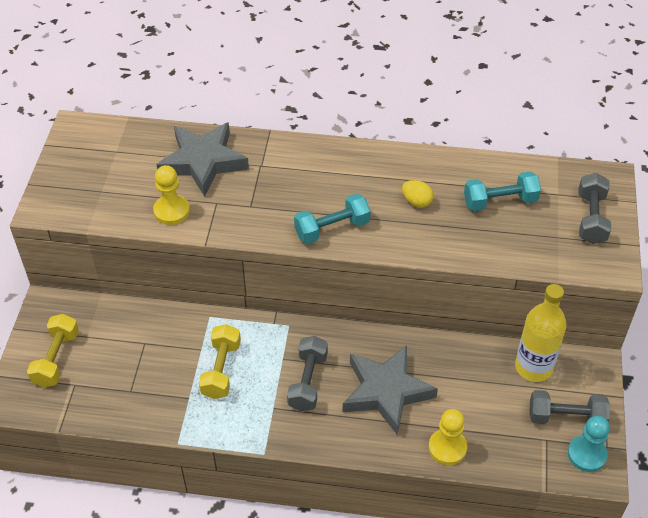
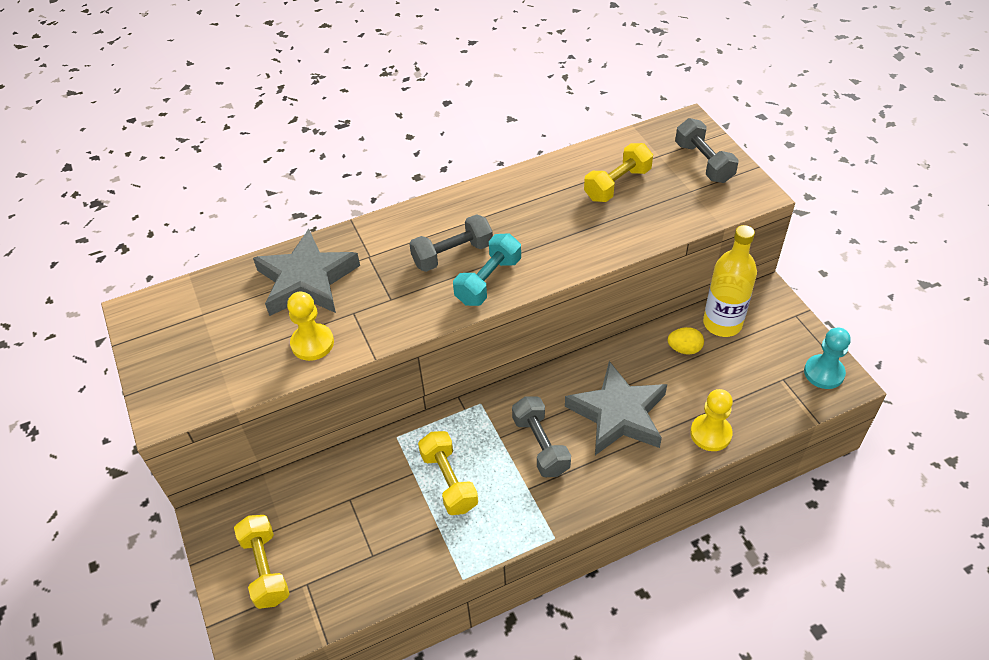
camera: 30 degrees left, 0 degrees up
yellow egg [402,180,434,208] -> yellow egg moved to [668,327,704,355]
turquoise dumbbell [464,171,541,211] -> yellow dumbbell [584,143,653,202]
grey dumbbell [529,390,610,424] -> grey dumbbell moved to [409,214,493,272]

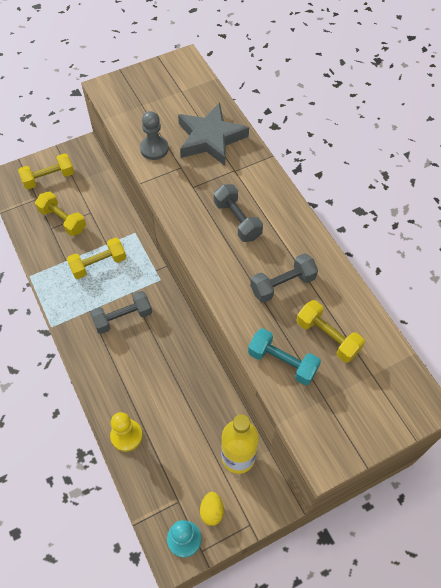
camera: 85 degrees right, 10 degrees up
yellow pawn [287,292,334,361] -> grey pawn [140,111,169,160]
turquoise dumbbell [453,233,521,306] -> turquoise dumbbell moved to [248,328,321,385]
grey star [565,361,667,455] -> none
yellow egg [668,327,704,355] -> yellow egg moved to [200,492,224,526]
grey dumbbell [675,118,739,183] -> grey dumbbell moved to [250,253,318,303]
none -> yellow dumbbell [35,191,86,236]

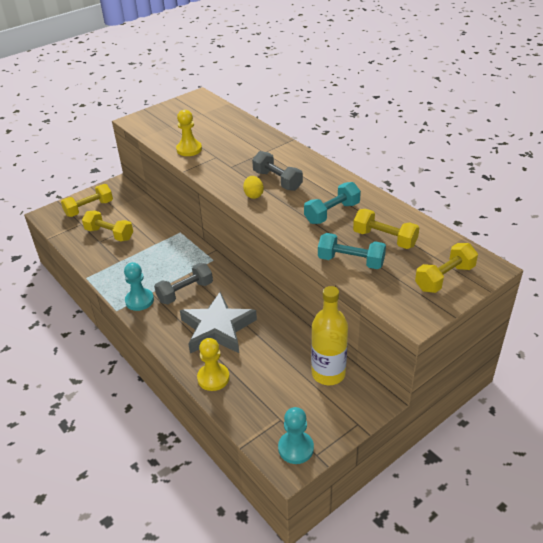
camera: 10 degrees left, 20 degrees down
yellow dumbbell [67,238,126,279] -> yellow dumbbell moved to [415,243,478,293]
grey pawn [140,111,169,160] -> yellow pawn [176,110,202,156]
grey star [178,102,249,166] -> grey star moved to [180,292,257,353]
yellow egg [200,492,224,526] -> yellow egg moved to [243,176,264,199]
grey dumbbell [250,253,318,303] -> turquoise dumbbell [304,182,361,224]
none -> turquoise pawn [124,262,154,311]

